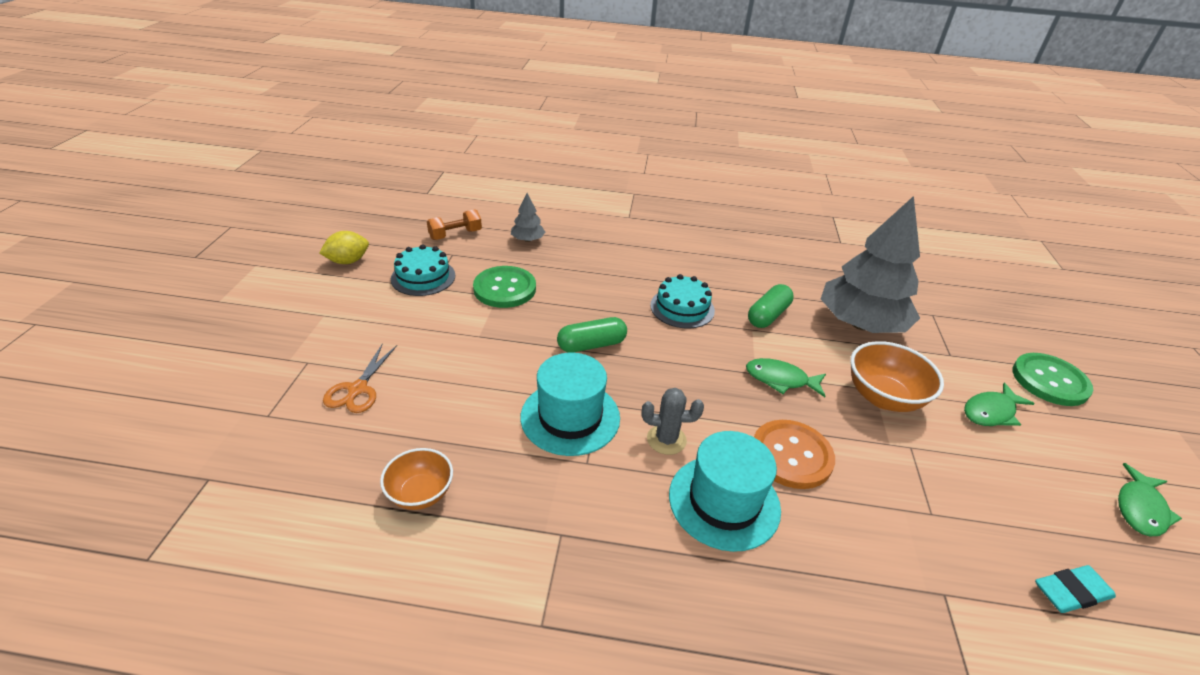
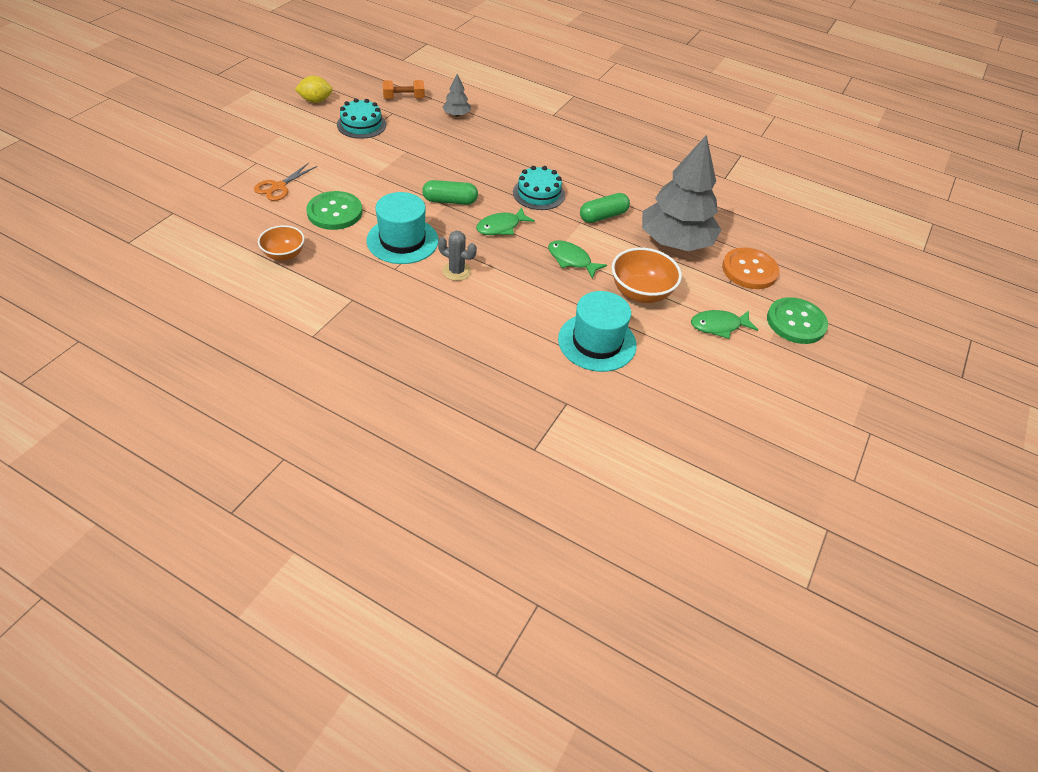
camera: 20 degrees right, 10 degrees up
green button [473,266,536,308] -> green button moved to [306,191,362,230]
turquoise hat [669,431,781,552] -> turquoise hat moved to [558,291,637,372]
orange button [754,420,835,489] -> orange button moved to [722,247,779,289]
turquoise eraser [1035,565,1116,613] -> none
green fish [1118,463,1182,536] -> green fish moved to [476,207,535,235]

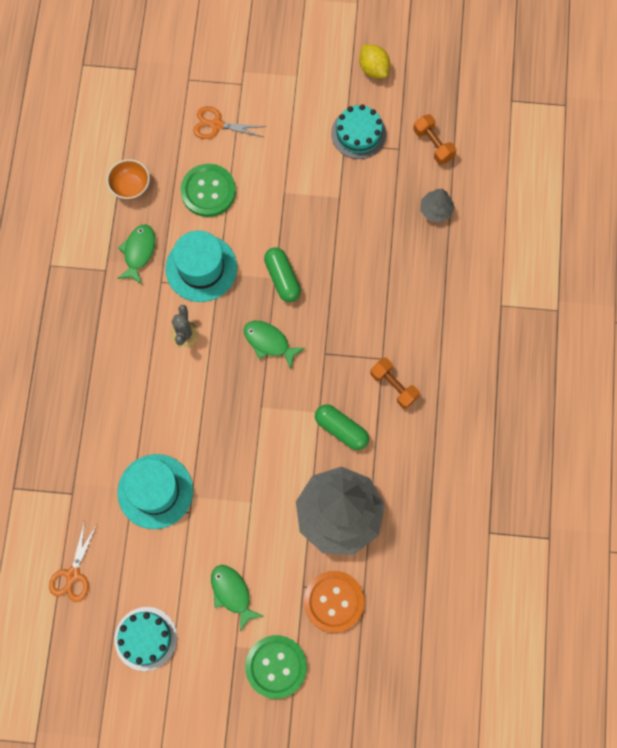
camera: 70 degrees right, 25 degrees up
turquoise cake [513,166,565,210] -> turquoise cake moved to [115,607,177,671]
green fish [548,240,607,279] -> green fish moved to [117,225,155,284]
orange bowl [612,248,682,303] -> none
none -> orange scissors [49,521,97,602]
none -> orange dumbbell [370,357,420,409]

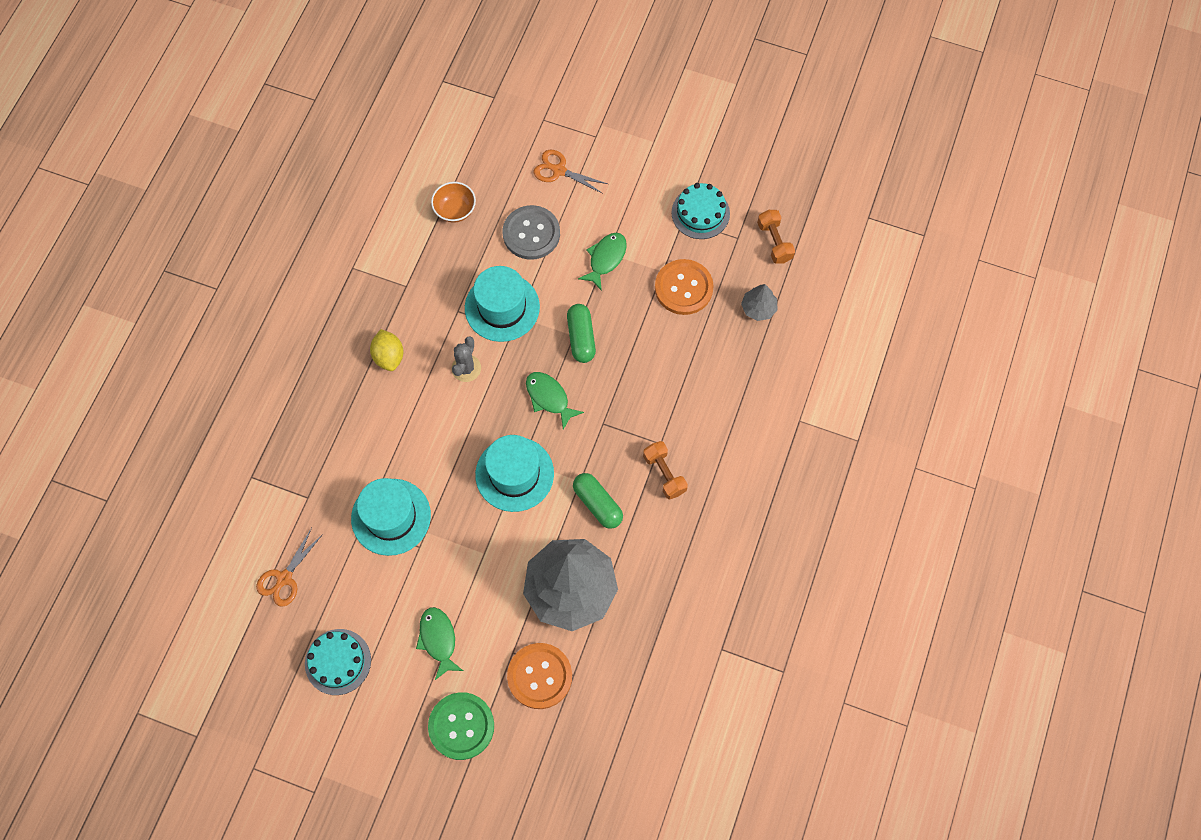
camera: 15 degrees right, 5 degrees down
green fish [117,225,155,284] -> green fish moved to [578,233,627,291]
green button [180,164,236,217] -> grey button [503,205,560,260]
yellow lemon [359,45,390,79] -> yellow lemon moved to [370,329,403,371]
none -> turquoise hat [475,435,554,512]
none -> orange button [655,259,714,315]

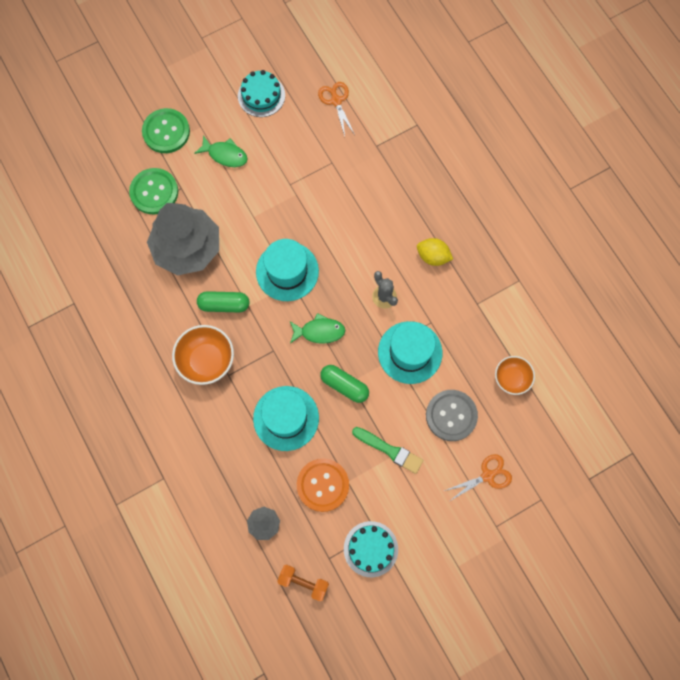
camera: 130 degrees right, 5 degrees up
turquoise hat [351,478,431,556] -> turquoise hat moved to [253,386,319,451]
orange button [507,643,572,709] -> green button [129,168,178,215]
green fish [578,233,627,291] -> green brush [352,427,423,474]
orange dumbbell [643,441,688,500] -> orange bowl [172,325,234,385]

